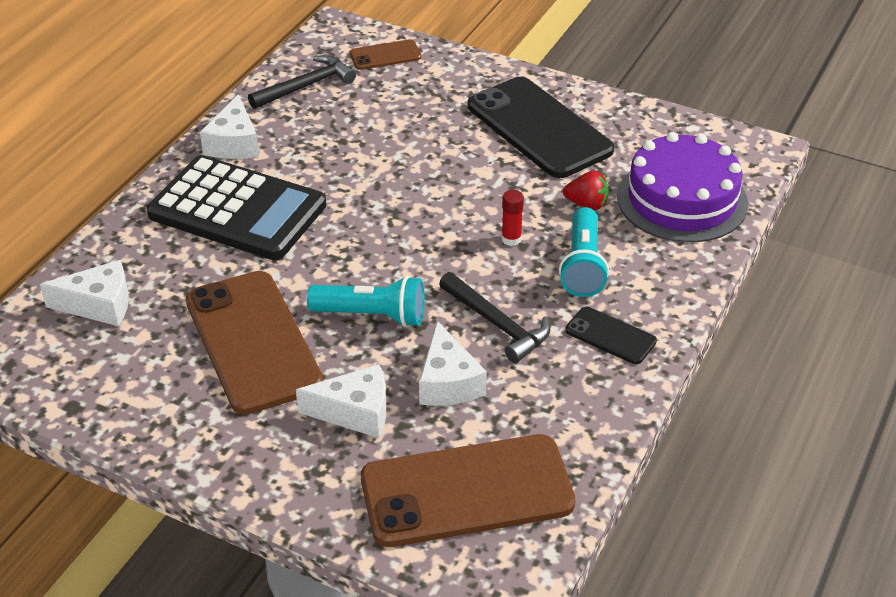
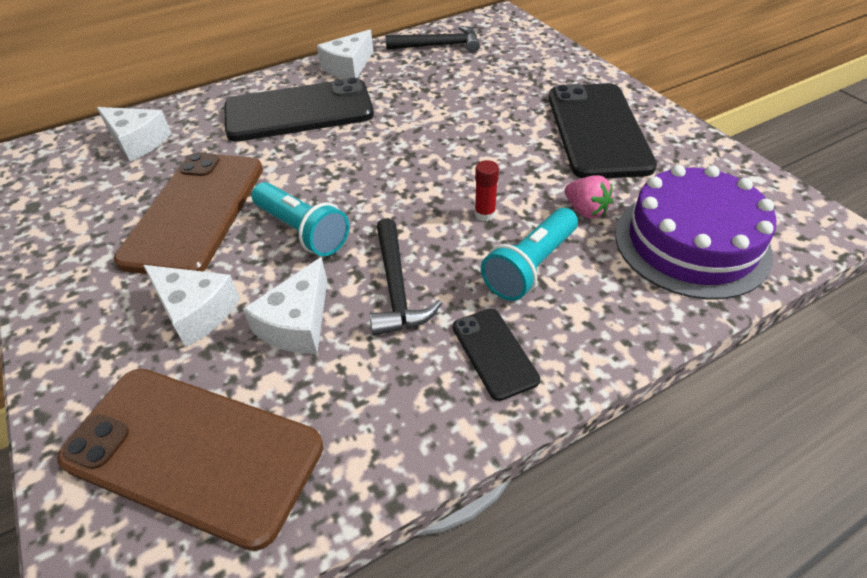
camera: 35 degrees right, 5 degrees up
black calculator [147,155,326,260] -> black phone [224,77,374,142]
brown phone [350,39,422,70] -> none
red strawberry [563,171,609,210] -> pink strawberry [564,175,613,218]

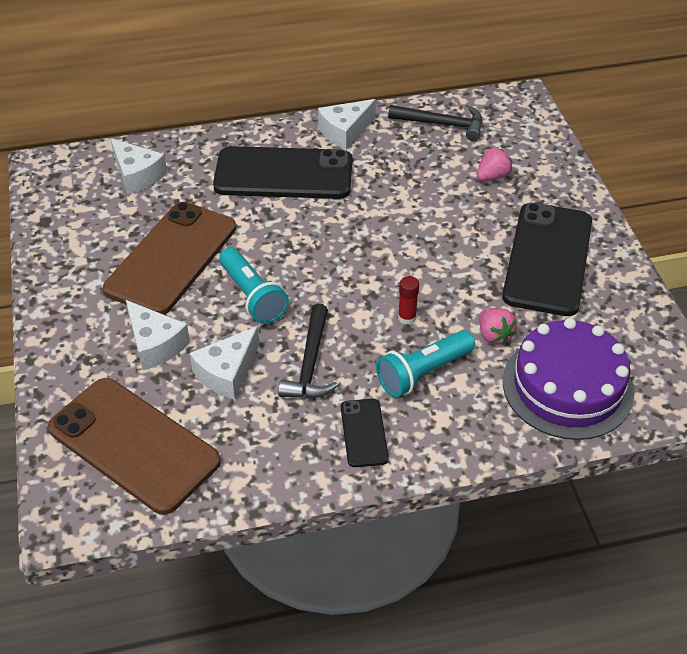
camera: 15 degrees right, 0 degrees up
none -> pink strawberry [477,148,512,181]

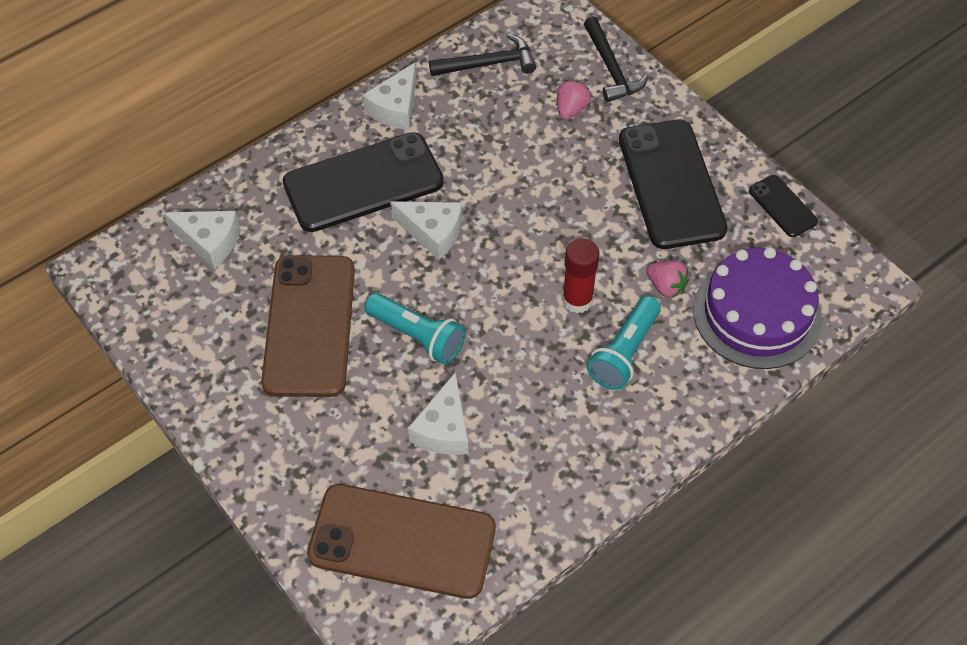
camera: 25 degrees left, 10 degrees up
white cheese [126,300,190,370] -> white cheese moved to [390,201,462,259]
black hammer [278,304,338,398] -> black hammer moved to [584,17,649,102]
black phone [341,399,389,467] -> black phone moved to [749,175,818,237]
red glue stick [398,276,419,325] -> red glue stick [562,238,600,313], size x1.63

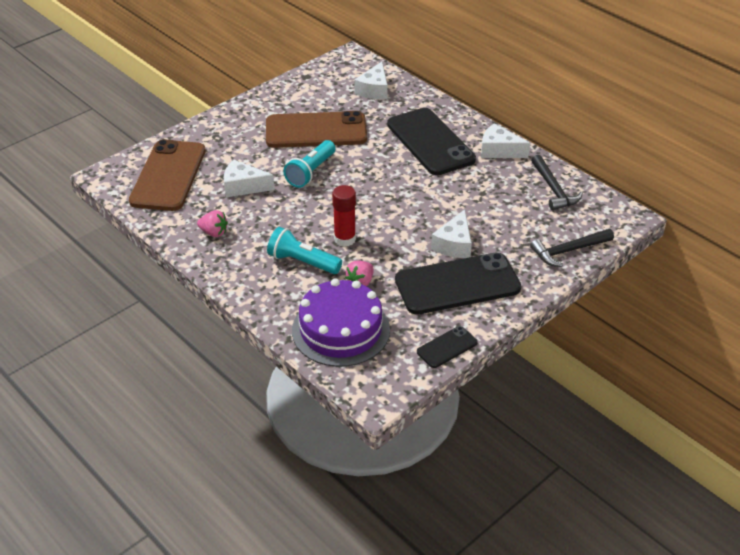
camera: 85 degrees right, 15 degrees down
white cheese [390,201,462,259] -> white cheese moved to [431,209,472,258]
pink strawberry [557,80,591,120] -> pink strawberry moved to [197,210,228,237]

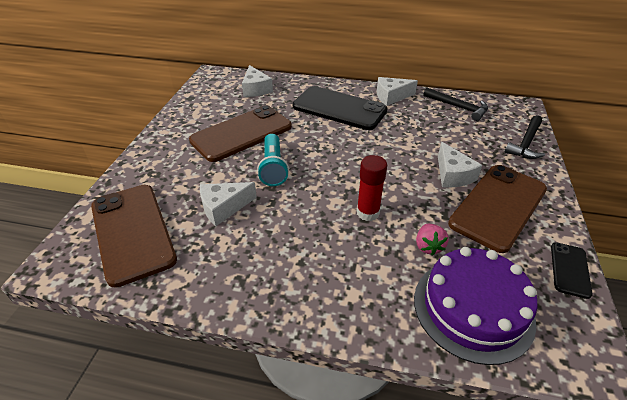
camera: 35 degrees left, 0 degrees up
pink strawberry [197,210,228,237] -> none
turquoise flashlight [267,227,342,274] -> none
black phone [395,252,521,315] -> brown phone [448,165,547,253]

